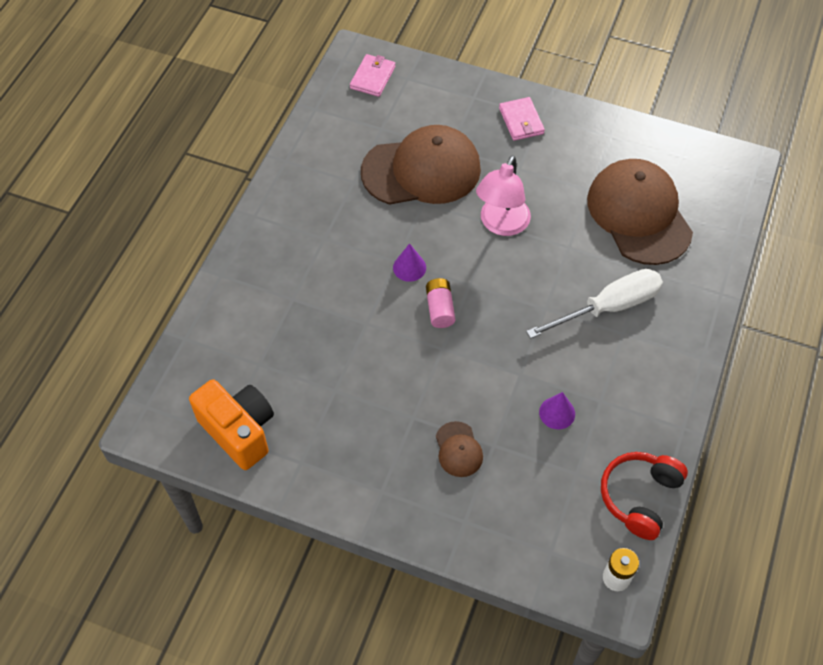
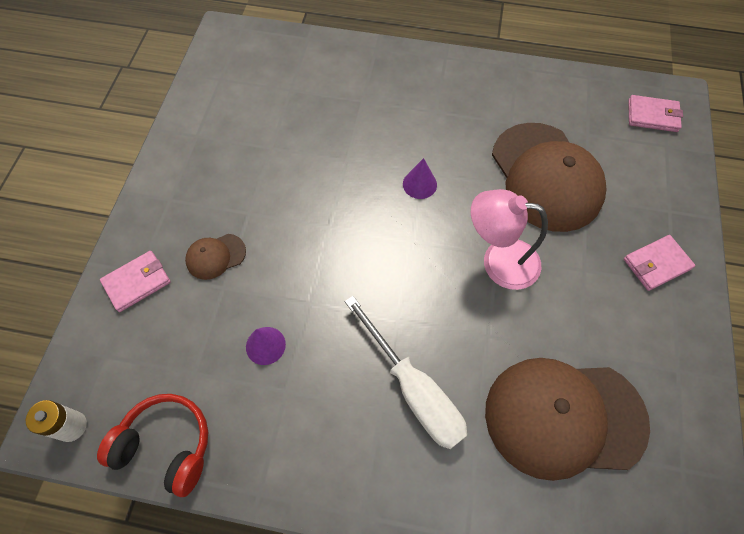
camera: 80 degrees right, 5 degrees up
orange camera [189,379,274,470] -> none
pink battery [426,278,455,328] -> none
brown cap [587,159,693,265] -> brown cap turned 150 degrees counterclockwise [485,358,650,481]
none -> pink wallet [100,251,171,312]

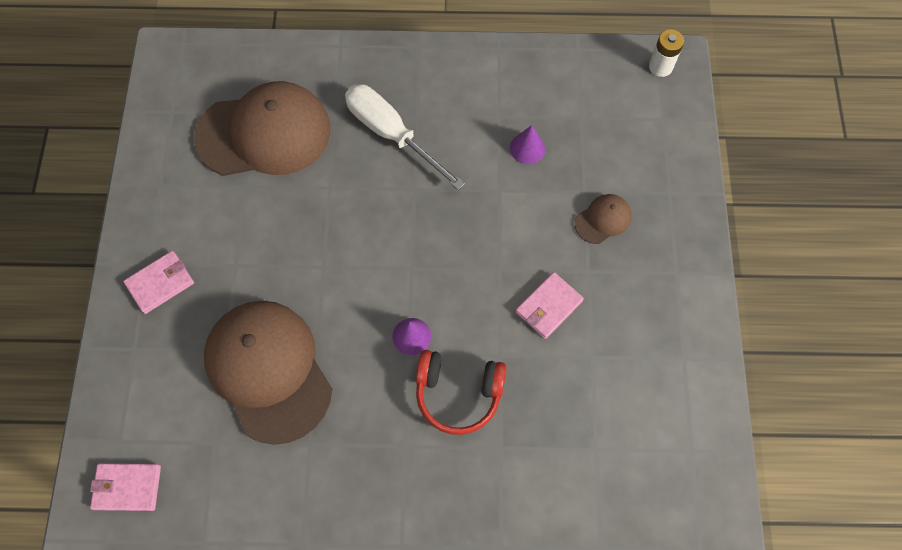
camera: 170 degrees right, 5 degrees up
red headphones [97,394,208,497] -> red headphones moved to [416,350,506,435]
pink wallet [100,251,171,312] -> pink wallet moved to [515,272,584,339]
pink lamp [471,189,548,290] -> none

